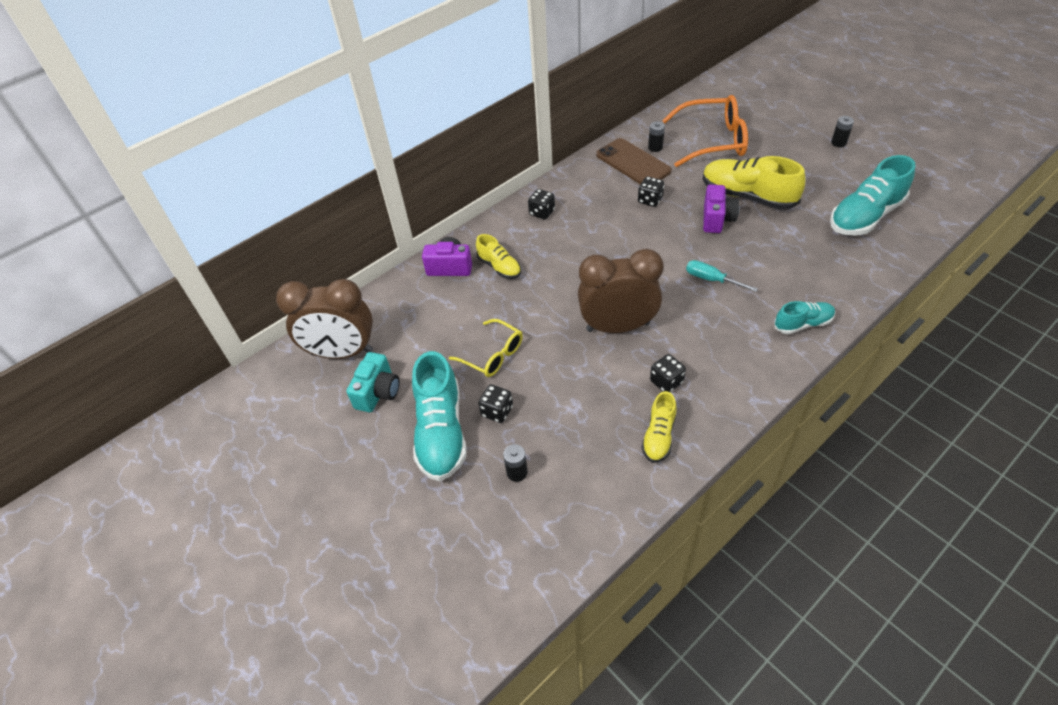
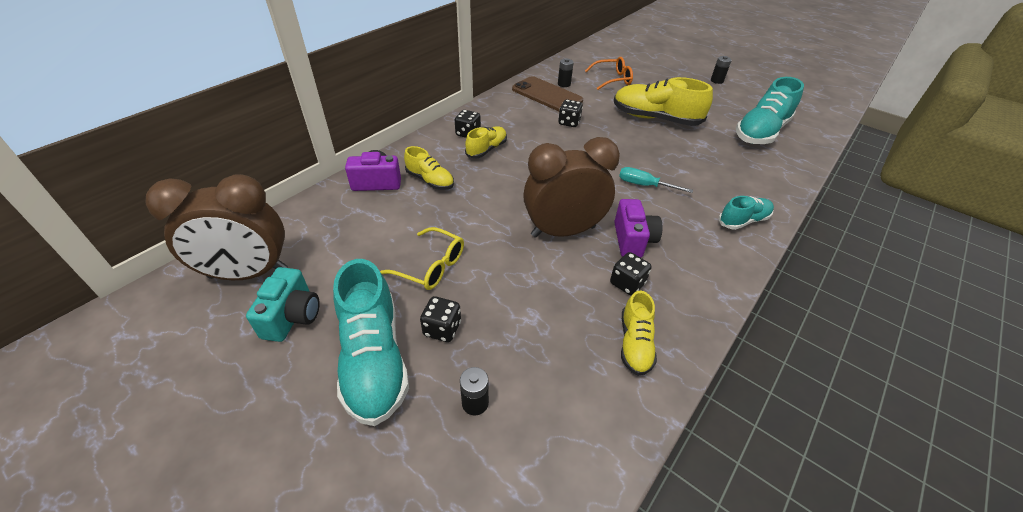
camera: 15 degrees left, 5 degrees down
orange glasses [662,95,748,167] -> orange glasses [585,57,633,90], size x0.59
purple camera [703,184,739,233] -> purple camera moved to [614,199,663,258]
none -> yellow shoe [465,126,507,158]

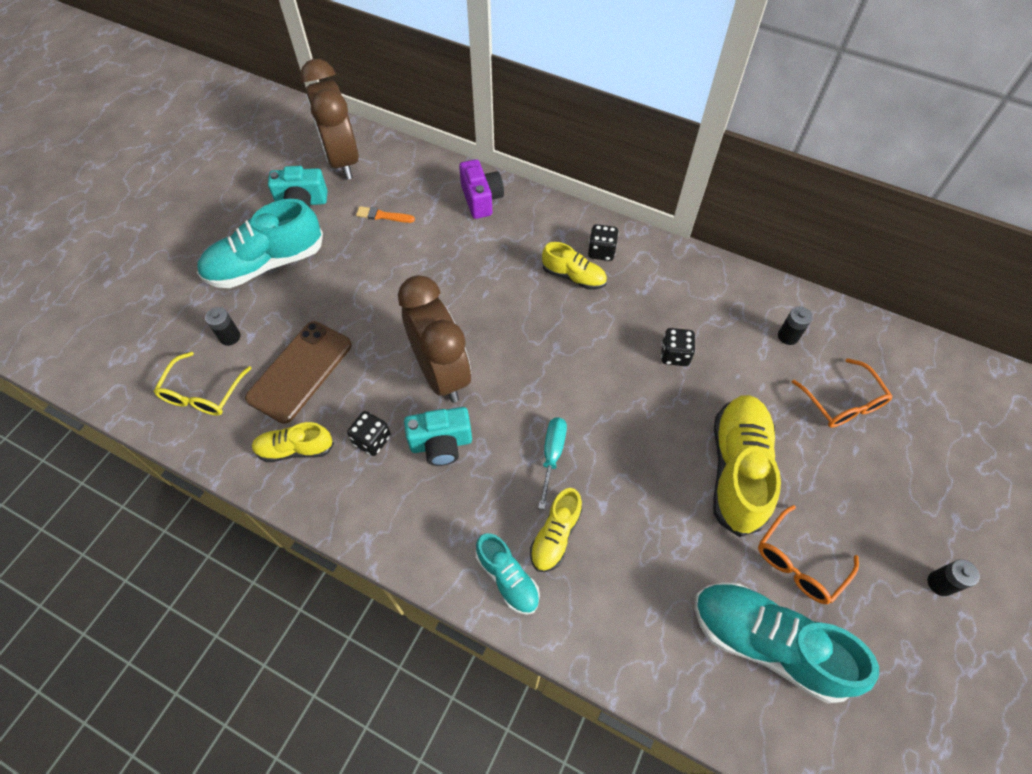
camera: 80 degrees right, 15 degrees up
yellow glasses [380,227,464,290] -> yellow glasses moved to [153,352,252,416]
yellow shoe [404,146,454,190] -> yellow shoe moved to [530,488,582,572]
black dice [420,296,461,342] -> none
brown phone [512,76,583,111] -> brown phone moved to [245,321,352,424]
purple camera [614,199,663,258] -> turquoise camera [404,407,472,466]
none -> orange brush [356,206,415,223]
none -> orange glasses [758,505,859,604]

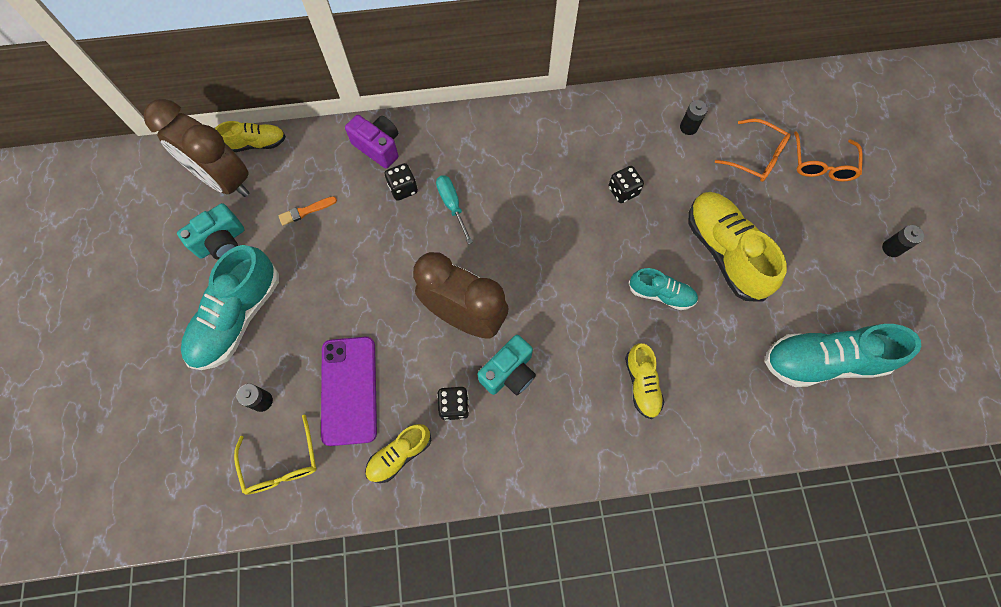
camera: 35 degrees left, 10 degrees up
brown phone [245,321,352,424] -> purple phone [321,337,377,446]
turquoise shoe [476,533,540,615] -> turquoise shoe moved to [629,268,698,310]
turquoise screwdriver [538,417,567,509] -> turquoise screwdriver moved to [436,175,473,244]
yellow shoe [542,242,607,290] -> yellow shoe moved to [215,121,286,152]
black dice [588,224,619,261] -> black dice moved to [385,163,418,201]
orange glasses [758,505,859,604] -> orange glasses moved to [794,131,862,182]

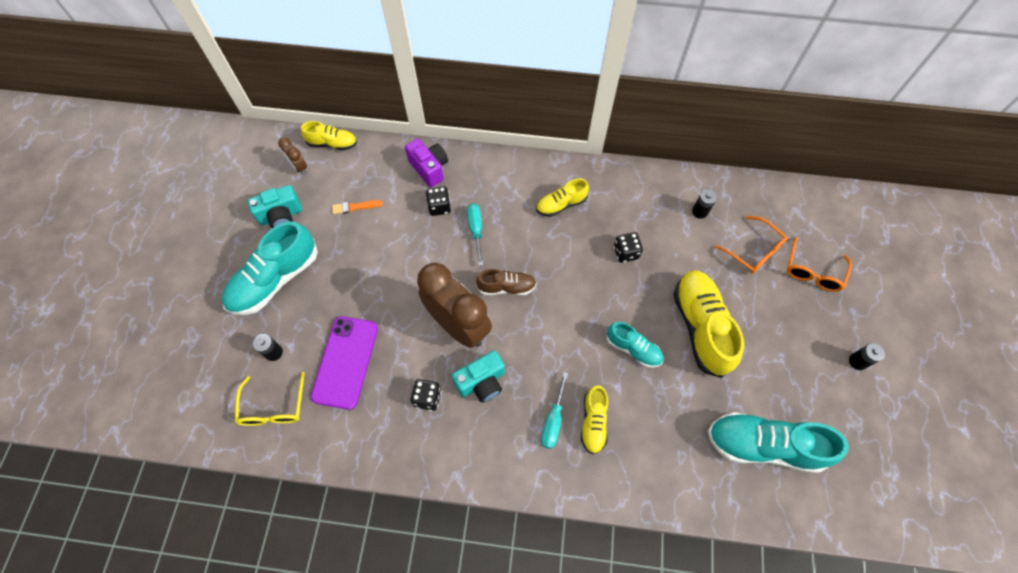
camera: 15 degrees right, 5 degrees down
brown clock [143,99,250,197] -> brown clock [278,137,307,175], size x0.43
yellow shoe [365,424,431,483] -> yellow shoe moved to [536,179,589,217]
none -> brown shoe [476,269,537,295]
none -> turquoise screwdriver [541,372,568,449]

